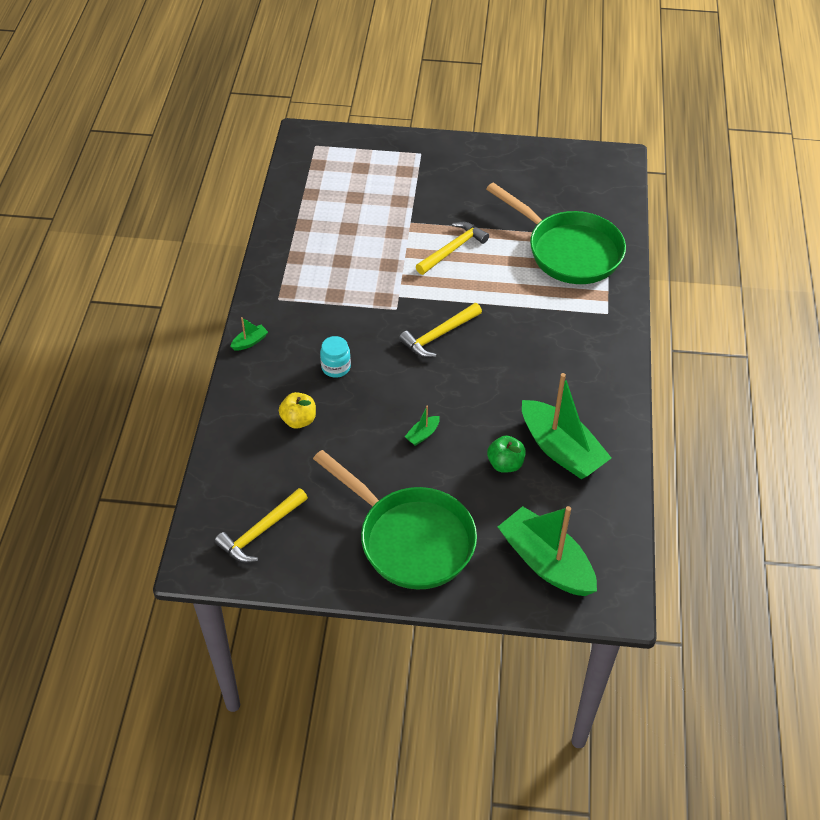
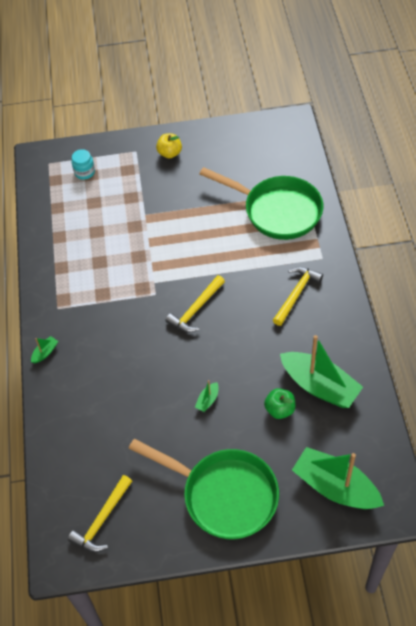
camera: 10 degrees left, 5 degrees up
yellow apple [279,392,316,429] -> yellow apple moved to [156,133,182,159]
turquoise jar [320,336,351,378] -> turquoise jar moved to [72,149,95,180]
yellow hammer [416,222,489,275] -> yellow hammer moved to [273,267,323,326]

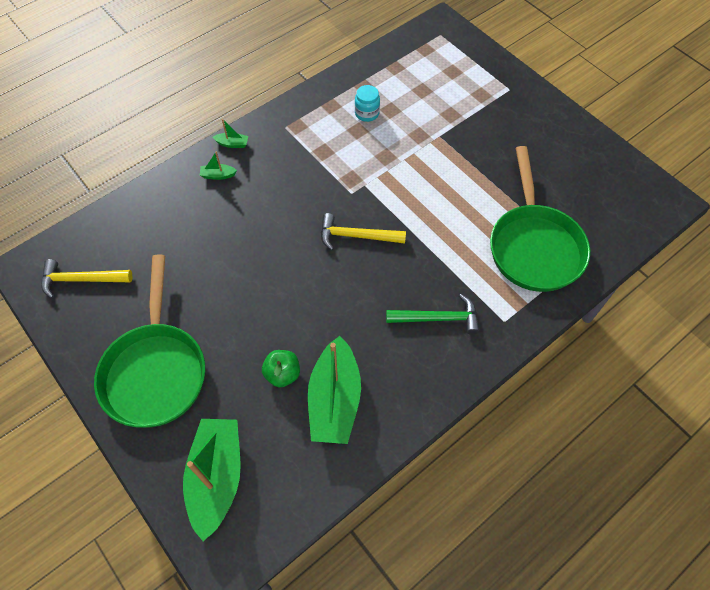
camera: 55 degrees right, 5 degrees up
turquoise jar [72,149,95,180] -> turquoise jar moved to [355,85,380,122]
yellow apple [156,133,182,159] -> none
green boat [195,380,219,412] -> green boat moved to [200,151,237,180]
yellow hammer [273,267,323,326] -> green hammer [386,294,480,334]

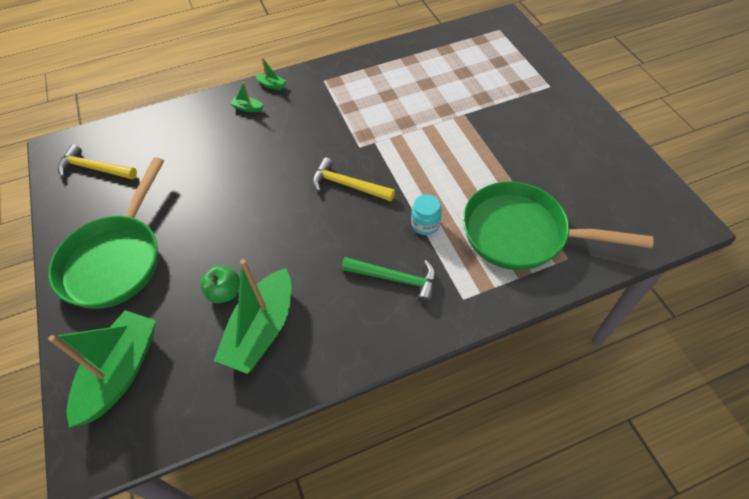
camera: 20 degrees right, 5 degrees down
turquoise jar [355,85,380,122] -> turquoise jar moved to [411,194,442,235]
green pan [490,146,590,292] -> green pan turned 90 degrees clockwise [463,181,654,270]

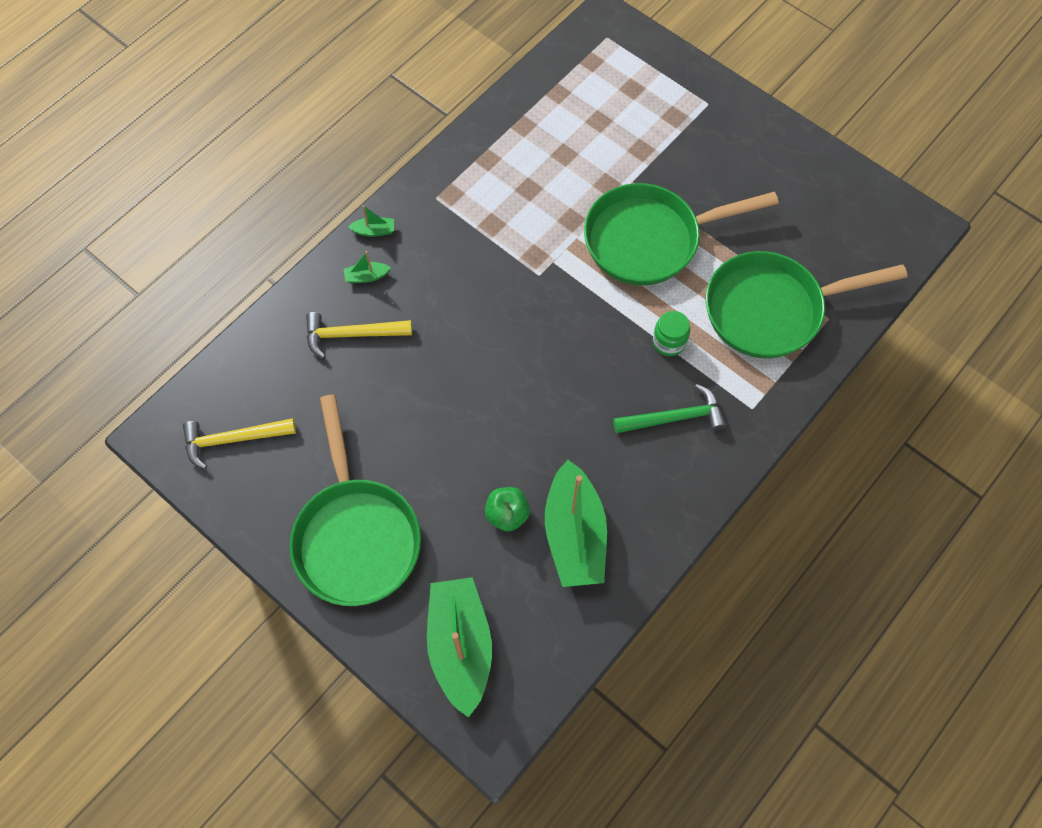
camera: 30 degrees left, 10 degrees up
yellow hammer [312,157,395,201] -> yellow hammer moved to [306,312,412,359]
turquoise jar [411,194,442,235] -> green jar [653,311,690,356]
none -> green pan [584,183,779,286]

